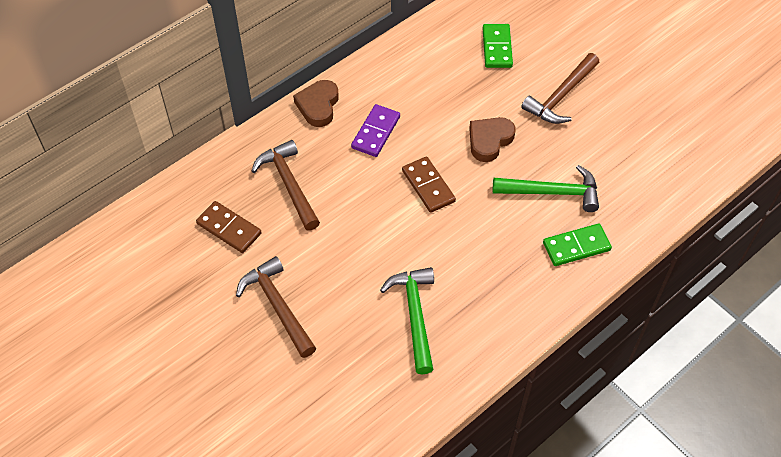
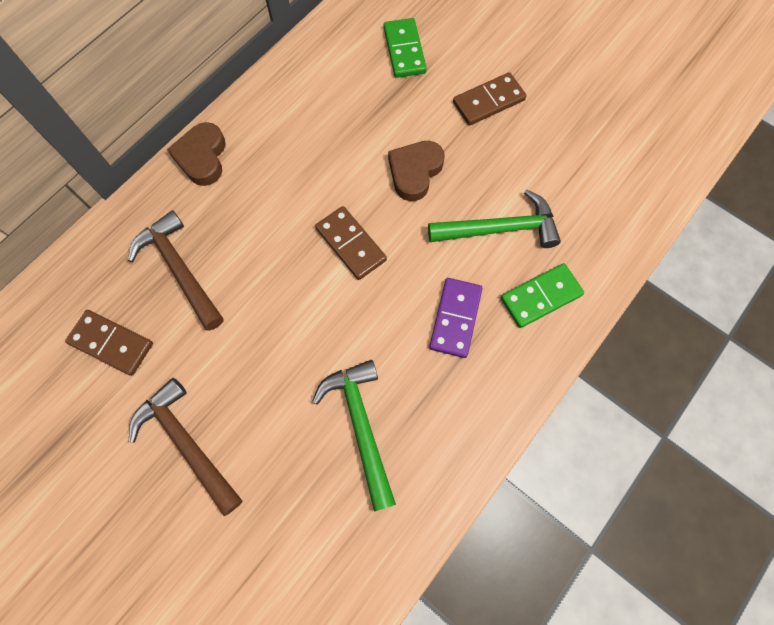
camera: 10 degrees left, 15 degrees up
purple domino [351,104,400,157] -> purple domino moved to [429,278,482,358]
brown hammer [521,53,599,124] -> brown domino [453,72,527,126]

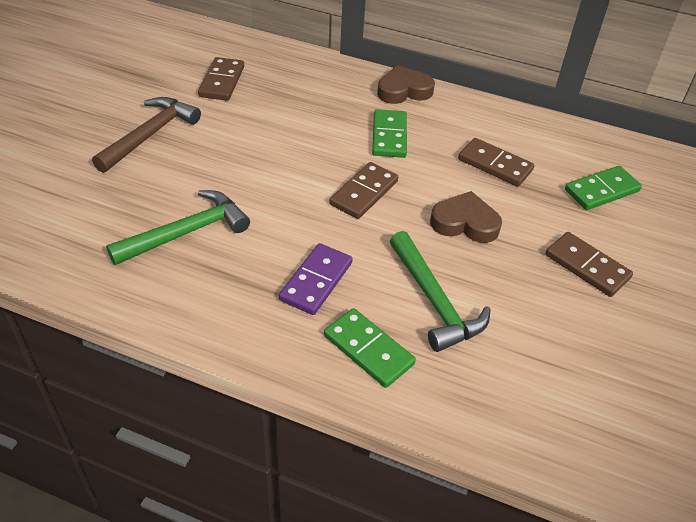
camera: 70 degrees right, 25 degrees down
brown hammer [128,210,224,331] -> none
purple domino [429,278,482,358] -> purple domino turned 60 degrees counterclockwise [279,243,353,315]
none -> green domino [372,109,407,158]
none -> brown domino [458,138,535,187]

